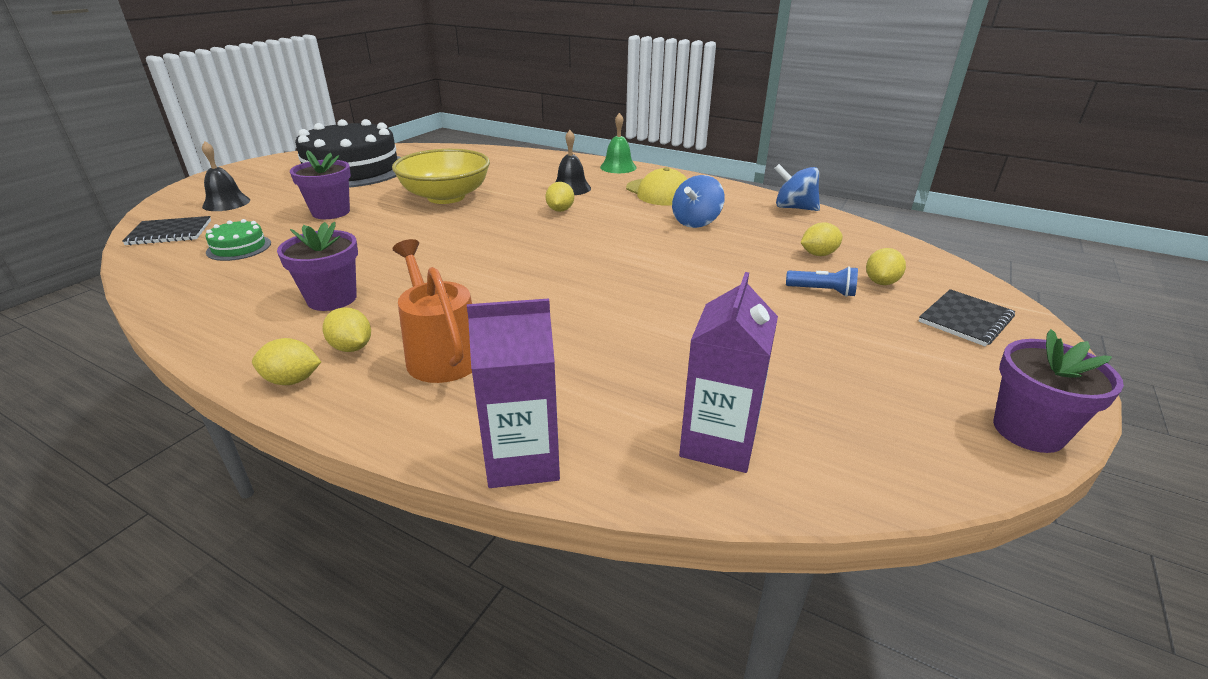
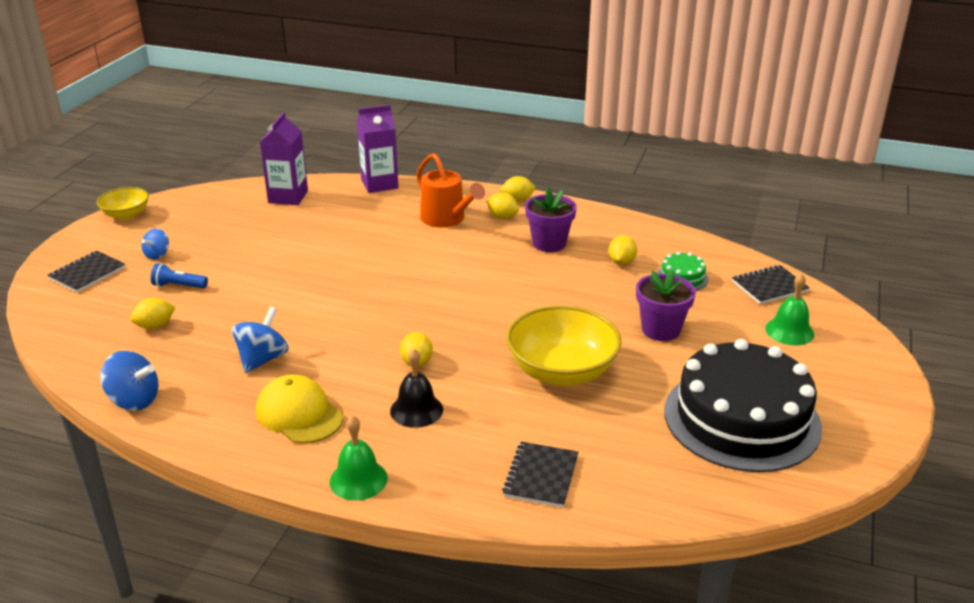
camera: 170 degrees right, 0 degrees up
black bell [202,141,250,211] -> green bell [765,273,814,345]
yellow lemon [866,248,906,285] -> yellow lemon moved to [609,235,637,265]
purple flower pot [993,329,1124,453] -> yellow bowl [97,187,149,220]
none -> blue spinning top [141,228,169,260]
none -> black notebook [502,442,579,508]

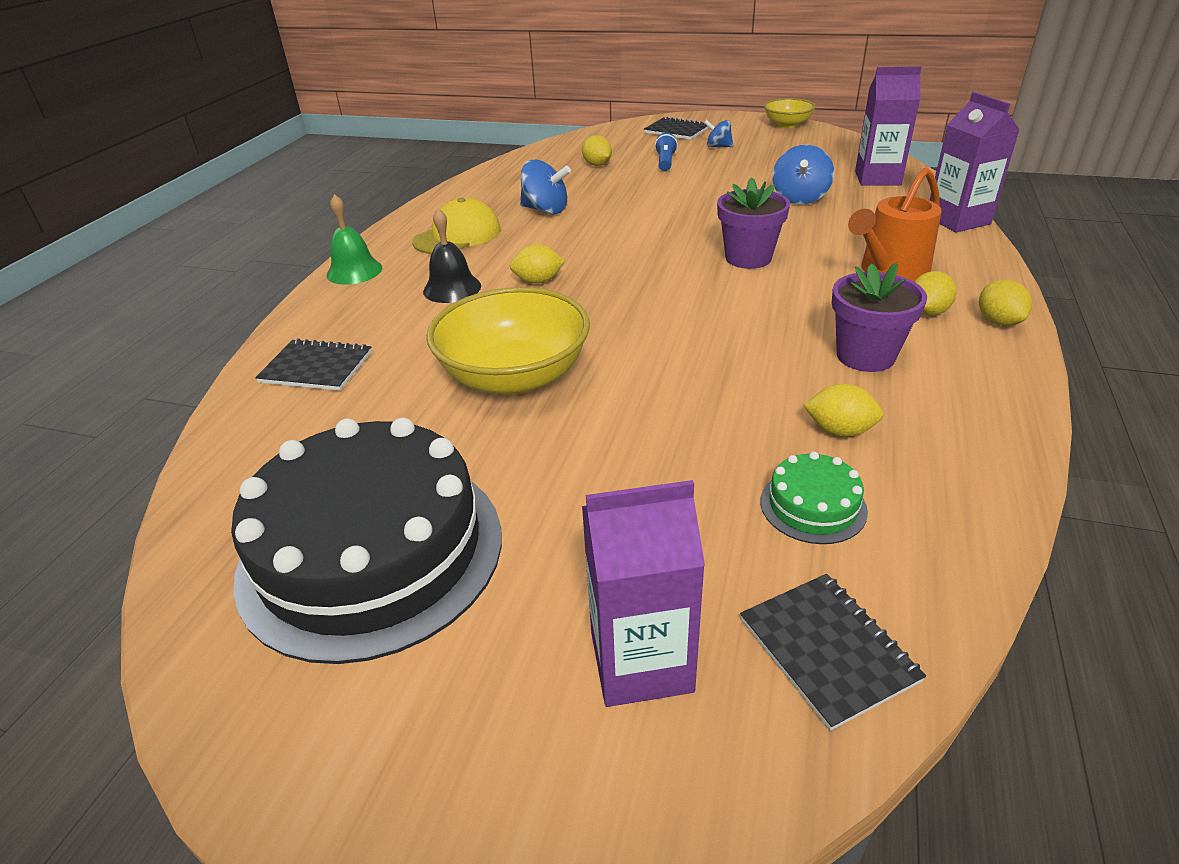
camera: 90 degrees right, 5 degrees up
blue spinning top [100,351,159,411] -> blue spinning top moved to [773,145,834,205]
purple flower pot [636,269,696,341] -> purple flower pot moved to [717,177,790,269]
green bell [765,273,814,345] -> purple carton [582,480,705,707]

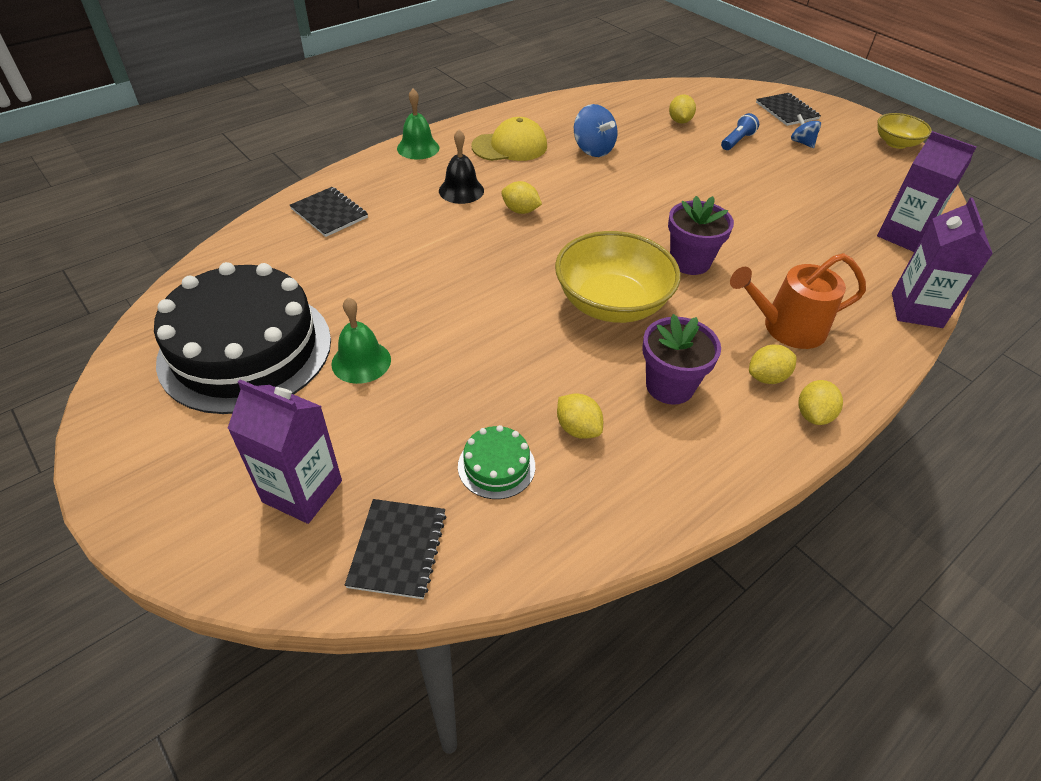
camera: 30 degrees right, 10 degrees up
yellow bowl [427,287,590,395] -> yellow bowl moved to [555,231,681,323]
blue spinning top [773,145,834,205] -> none
none -> green bell [331,297,391,384]

